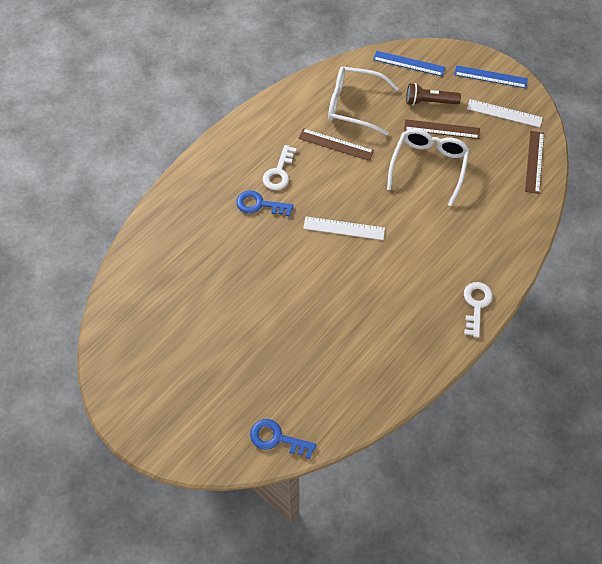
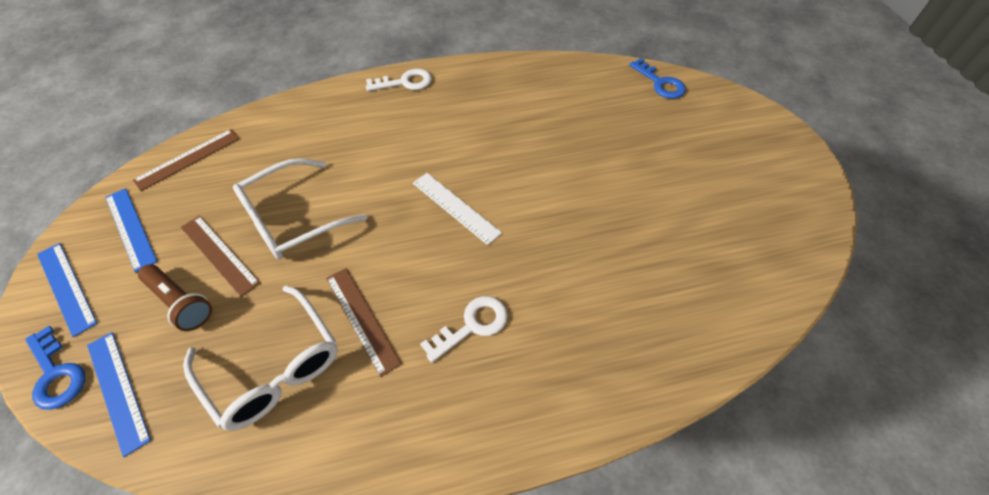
camera: 145 degrees left, 5 degrees down
blue key [236,190,294,216] -> blue key moved to [25,326,86,410]
white key [464,282,493,338] -> white key turned 150 degrees counterclockwise [366,69,432,91]
white ruler [467,99,543,127] -> blue ruler [105,188,157,273]

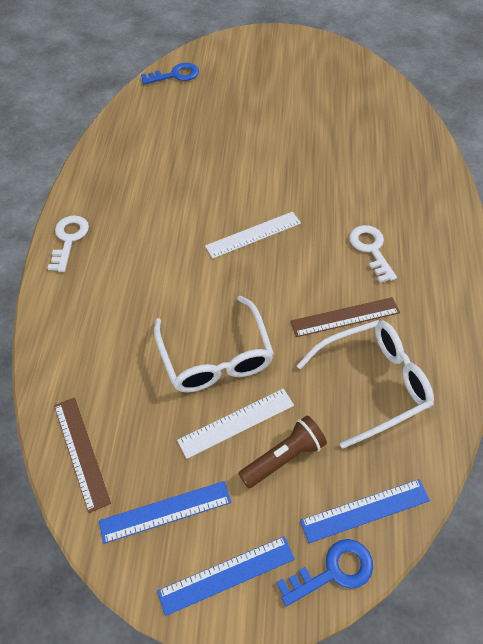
camera: 70 degrees left, 0 degrees up
brown ruler [181,216,260,297] -> white ruler [177,389,294,459]

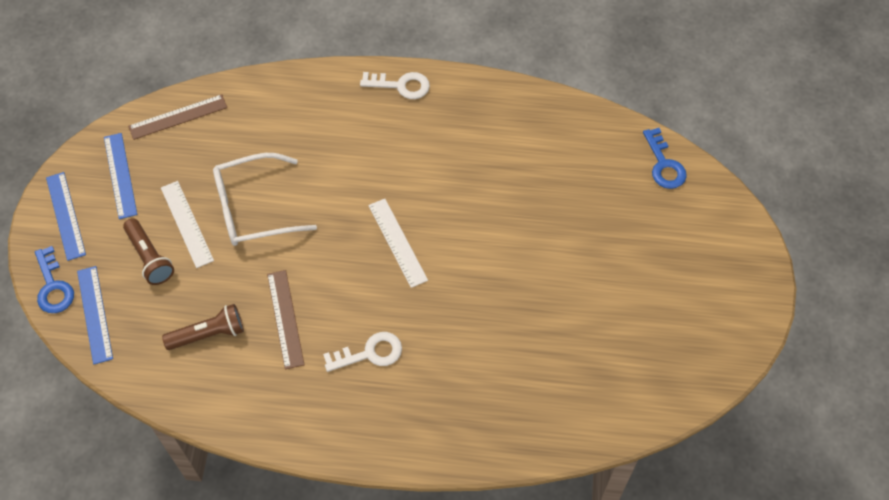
camera: 90 degrees right, 5 degrees up
white glasses [296,320,434,449] -> brown flashlight [162,304,244,350]

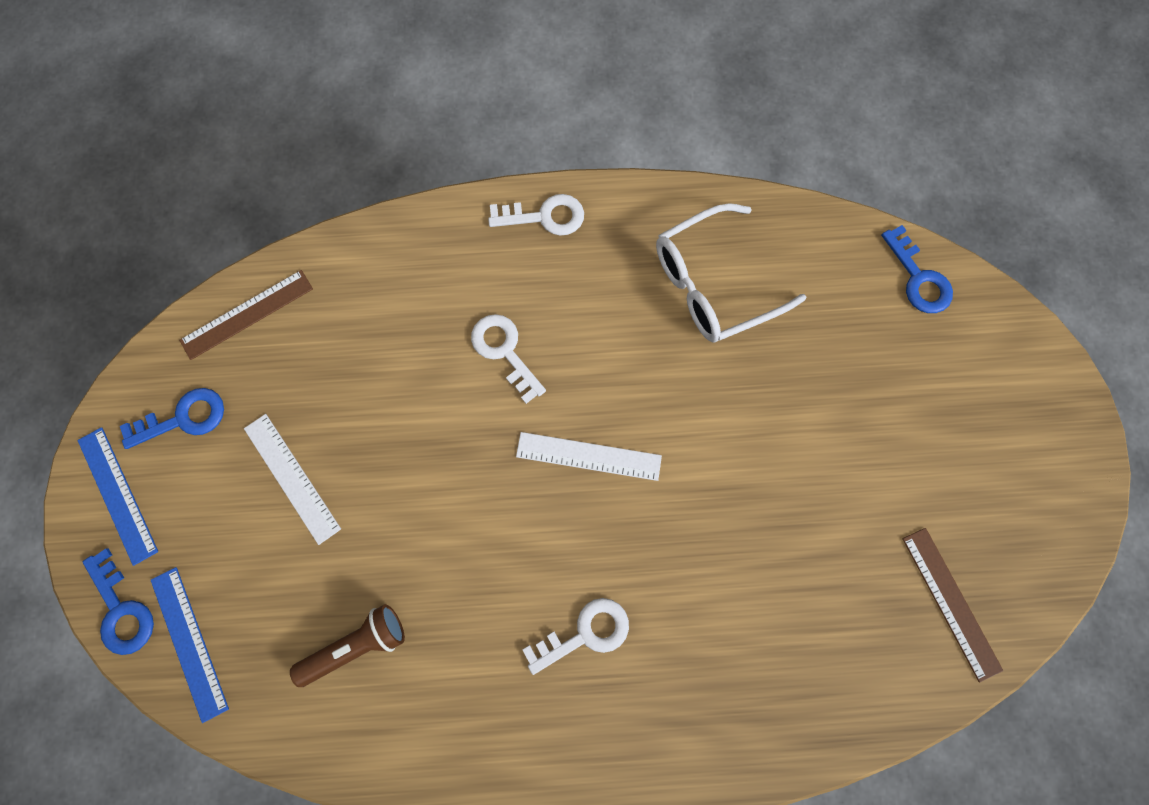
camera: 10 degrees left, 15 degrees up
blue ruler [104,133,137,219] -> blue key [120,388,224,449]
brown flashlight [123,218,174,285] -> none
white glasses [213,153,317,246] -> white glasses moved to [656,203,806,343]
brown ruler [267,270,304,370] -> brown ruler moved to [902,528,1003,682]
white ruler [368,199,428,288] -> white ruler turned 45 degrees counterclockwise [516,432,662,481]
none -> white key [471,314,546,404]

